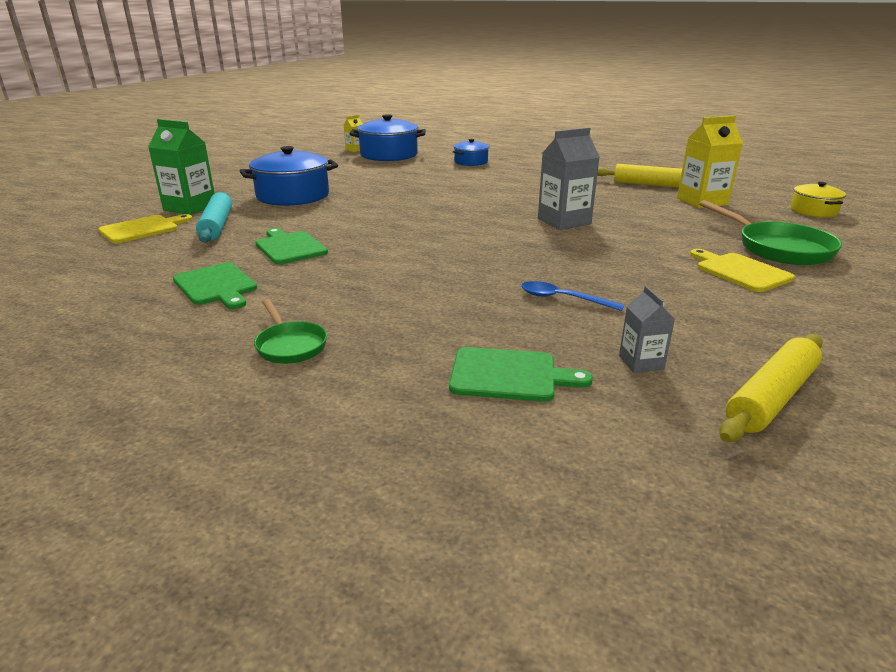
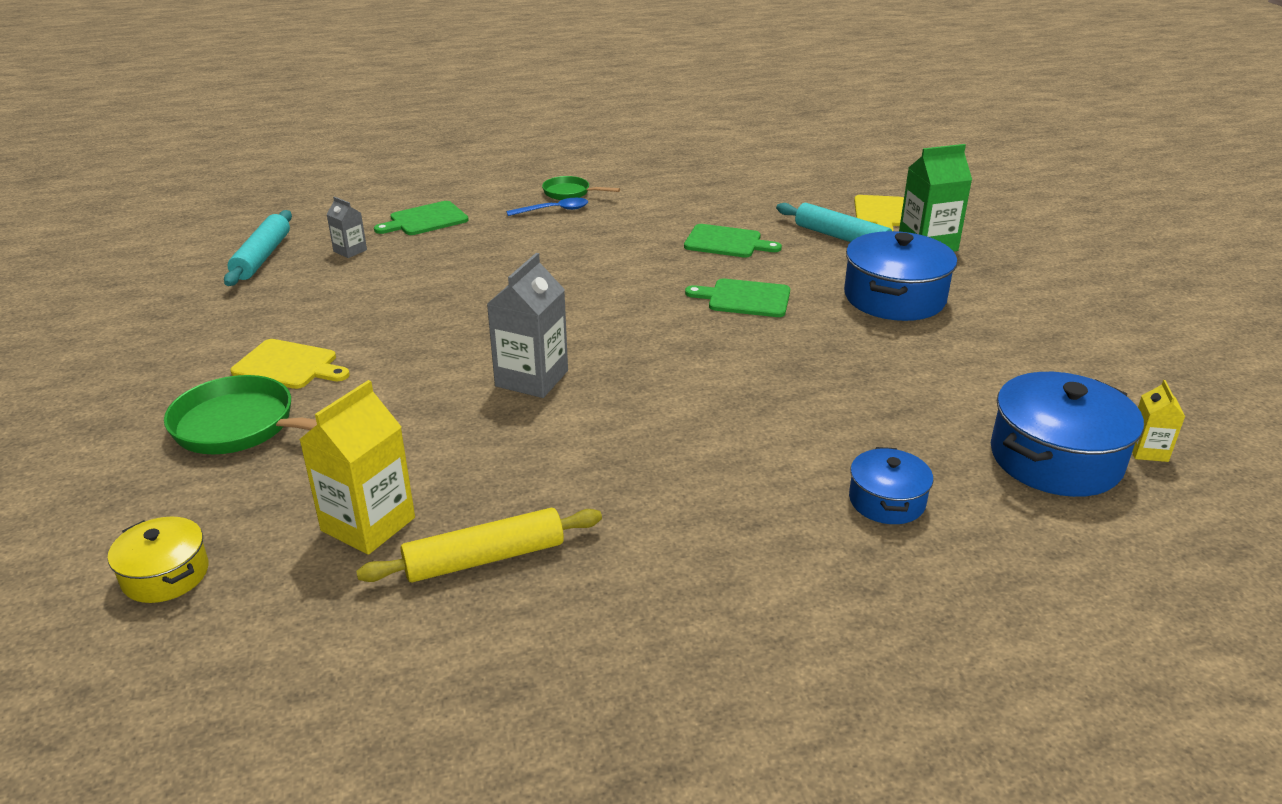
camera: 140 degrees right, 5 degrees up
green cutting board [173,262,257,309] -> green cutting board moved to [685,278,790,317]
blue spoon [521,281,624,311] -> blue spoon moved to [506,198,588,216]
yellow rolling pin [719,334,823,442] -> turquoise rolling pin [224,210,292,286]

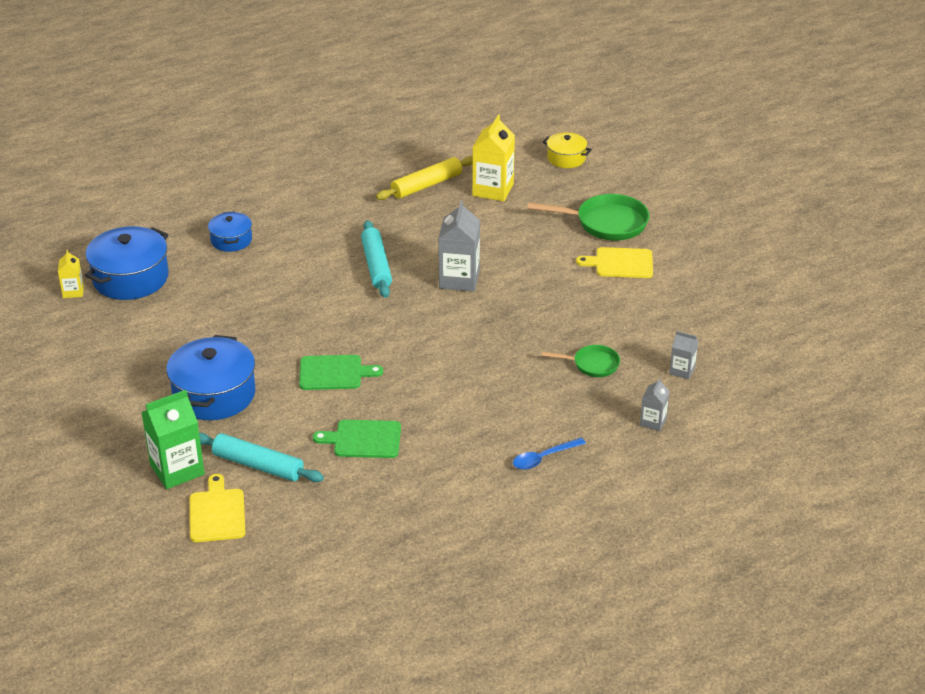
camera: 165 degrees right, 5 degrees up
turquoise rolling pin [224,210,292,286] -> turquoise rolling pin moved to [361,220,392,298]
green cutting board [374,201,469,235] -> grey carton [640,378,669,431]
green pan [542,176,620,200] -> green pan moved to [542,345,620,377]

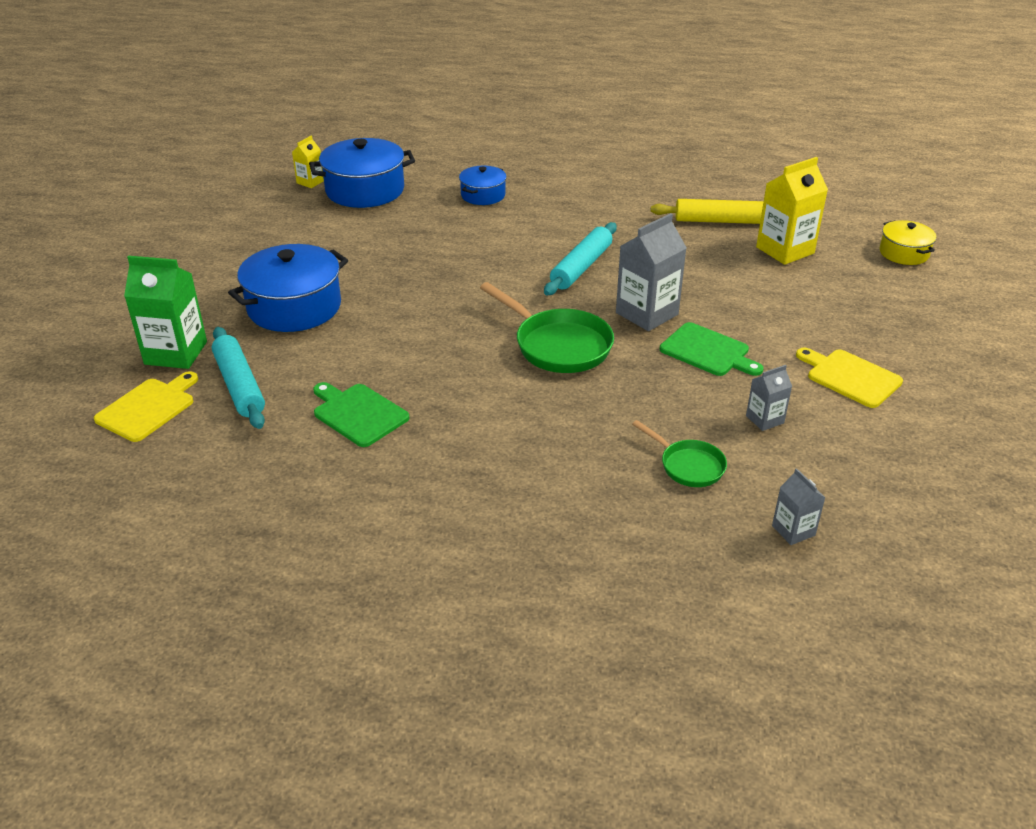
camera: 40 degrees right, 0 degrees up
green cutting board [299,355,383,390] -> green cutting board moved to [660,322,764,376]
blue spoon [513,438,586,470] -> none
green pan [527,194,650,241] -> green pan moved to [480,282,614,373]
grey carton [640,378,669,431] -> grey carton moved to [746,365,792,431]

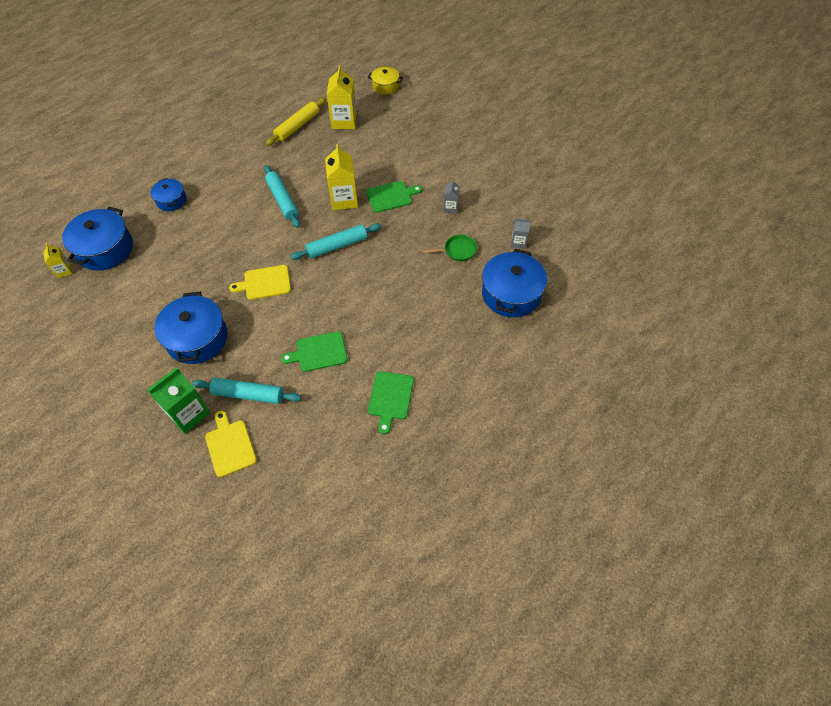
camera: 55 degrees left, 20 degrees up
green pan [480,282,614,373] -> turquoise rolling pin [290,223,381,260]
grey carton [616,213,687,331] -> yellow carton [325,144,358,210]
yellow cutting board [796,348,903,408] -> yellow cutting board moved to [229,265,291,300]
none -> green cutting board [368,371,414,434]
none -> blue pot [482,249,547,317]

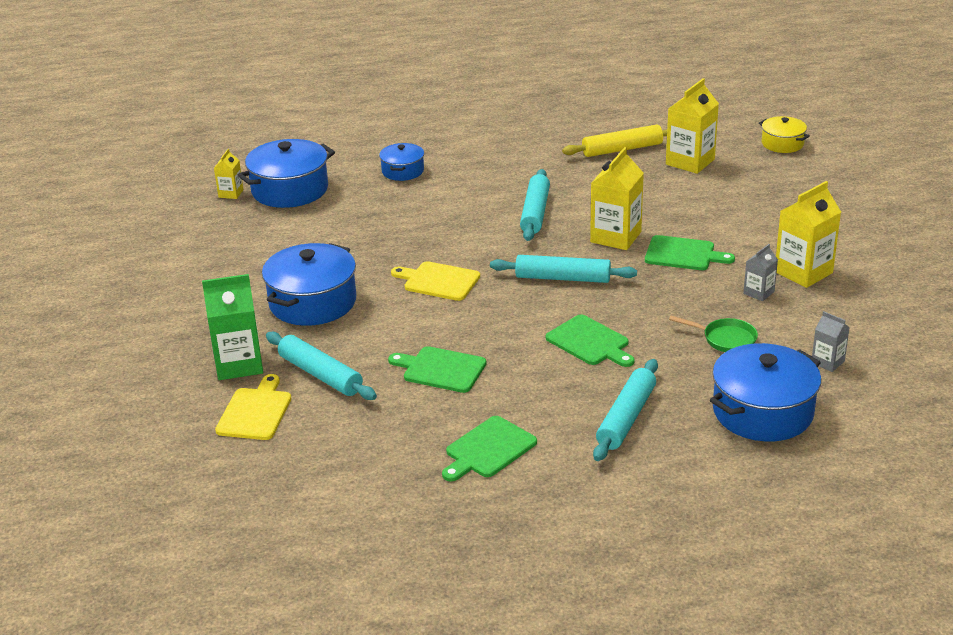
camera: 35 degrees right, 25 degrees down
none -> green cutting board [546,315,635,367]
none -> turquoise rolling pin [593,359,658,461]
none -> yellow carton [776,181,841,288]

